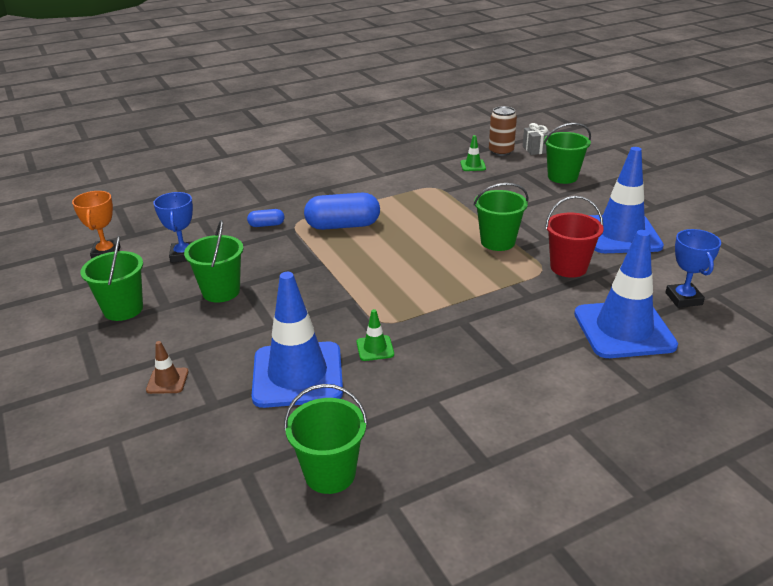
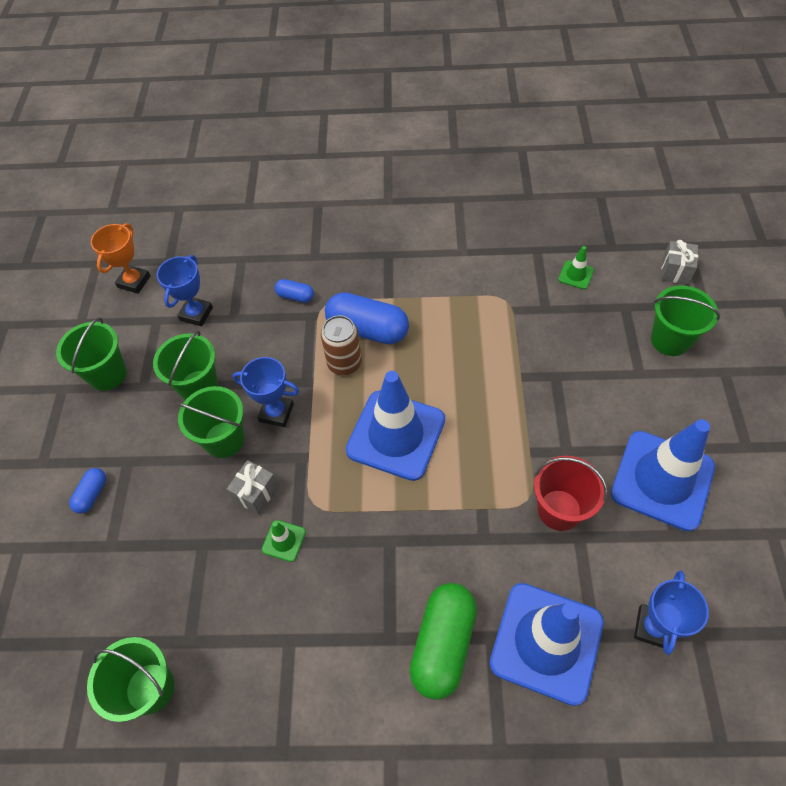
camera: 30 degrees right, 25 degrees up
brown traffic cone [146,341,189,394] -> blue capsule [69,468,106,513]
blue traffic cone [252,272,343,408] -> blue traffic cone moved to [346,371,445,481]
green bucket [473,183,529,251] -> green bucket moved to [177,386,245,458]
brown can [489,106,517,156] -> brown can moved to [321,315,362,375]
none -> grey gift [227,460,279,515]
none -> blue trophy [232,357,299,427]
none -> green capsule [410,583,477,700]

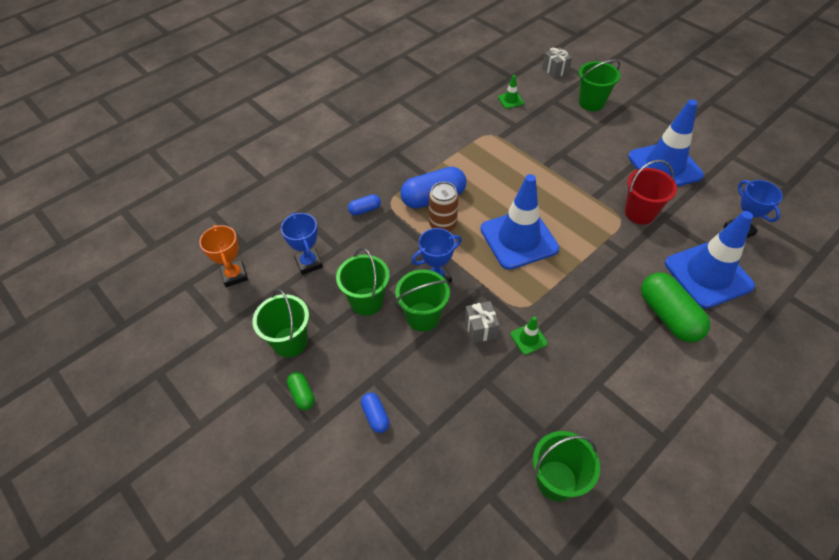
camera: 45 degrees left, 5 degrees down
none -> green capsule [287,372,315,410]

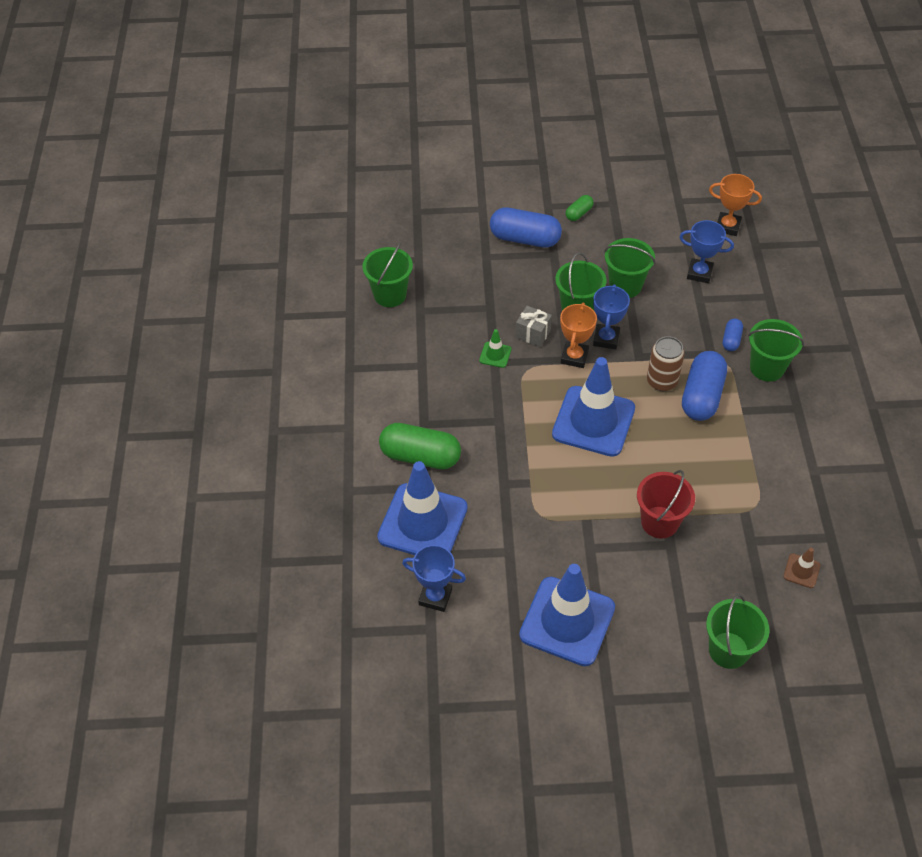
camera: 130 degrees right, 0 degrees up
green bucket [253,289,309,357] -> green bucket moved to [748,319,804,382]
green capsule [287,372,315,410] -> green capsule turned 60 degrees counterclockwise [566,195,594,221]
blue capsule [361,392,390,433] -> blue capsule [490,208,562,248], size x2.03
green traffic cone [498,75,524,109] -> brown traffic cone [783,548,820,588]
grey gift [542,47,572,78] -> none
red bucket [625,160,677,225] -> red bucket moved to [637,470,695,539]
none -> orange trophy [560,303,597,368]

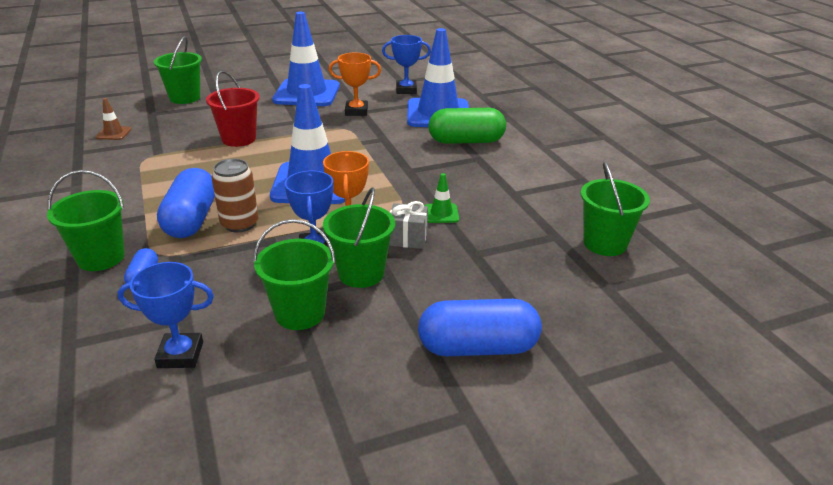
camera: 160 degrees right, 20 degrees down
green capsule [566,195,594,221] -> none
orange trophy [709,174,762,236] -> orange trophy moved to [329,53,381,116]

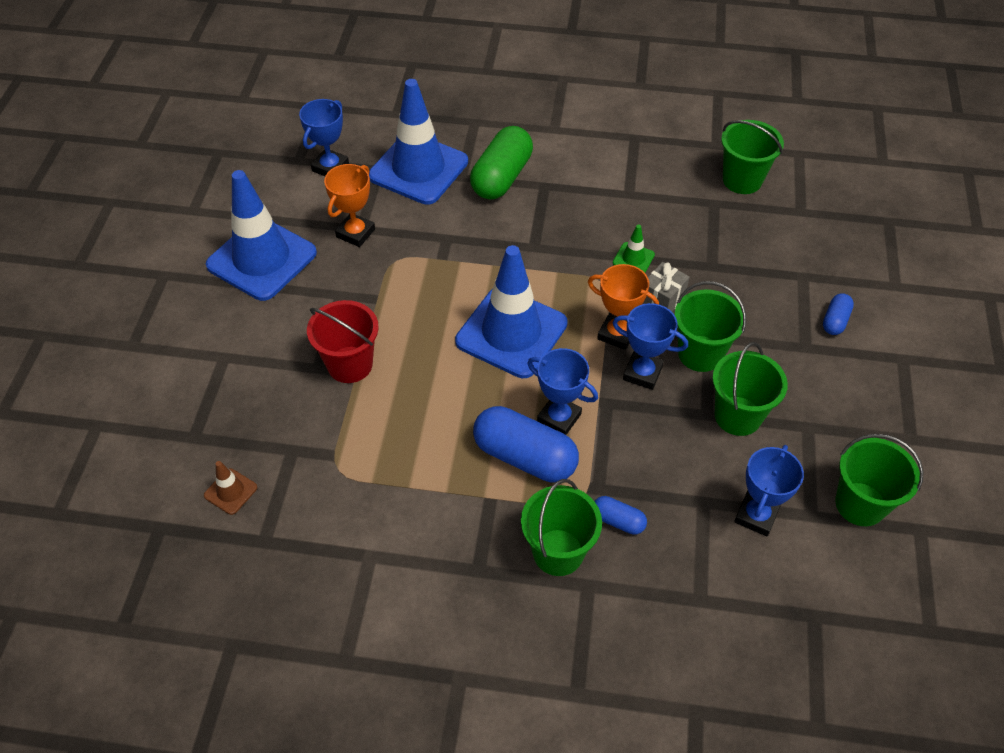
camera: 60 degrees left, 20 degrees up
green bucket [154,36,202,104] -> green bucket moved to [835,434,924,526]
brown can [212,159,258,233] -> blue trophy [527,348,598,435]
blue capsule [418,299,542,356] -> blue capsule [823,293,854,335], size x0.49

